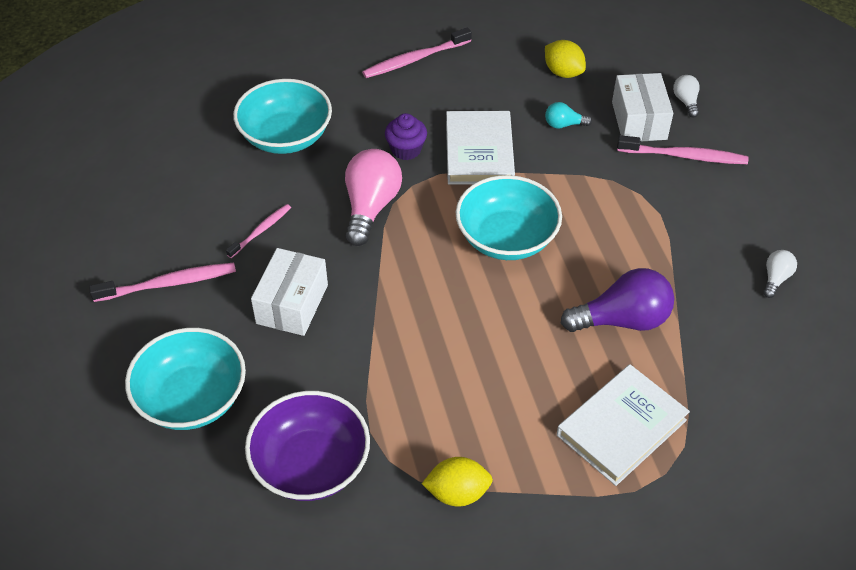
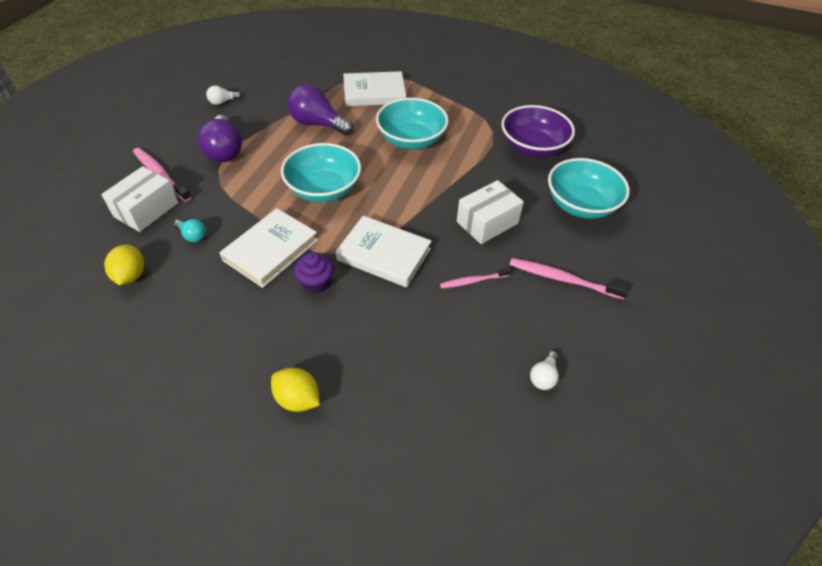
camera: 145 degrees left, 0 degrees up
turquoise bowl [233,79,332,154] -> turquoise bowl moved to [376,98,449,149]
pink light bulb [345,149,402,246] -> white book [336,216,432,287]
pink toothbrush [362,27,472,78] -> none
yellow lemon [422,457,493,507] -> yellow lemon moved to [271,368,320,412]
white light bulb [673,75,700,118] -> white light bulb moved to [530,351,559,390]
none -> purple light bulb [198,115,242,162]

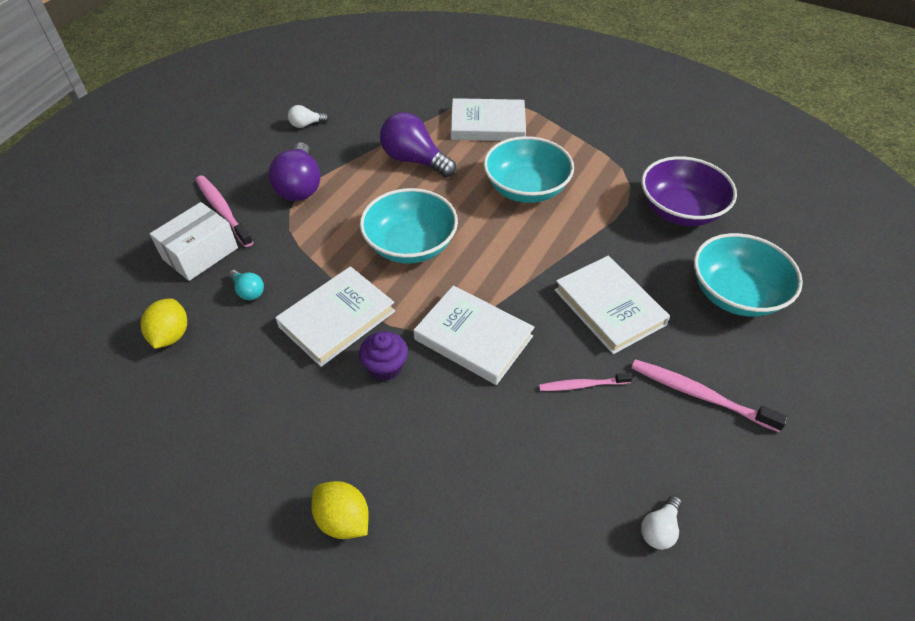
camera: 10 degrees right, 0 degrees up
white box [457,180,524,244] -> white book [555,256,670,354]

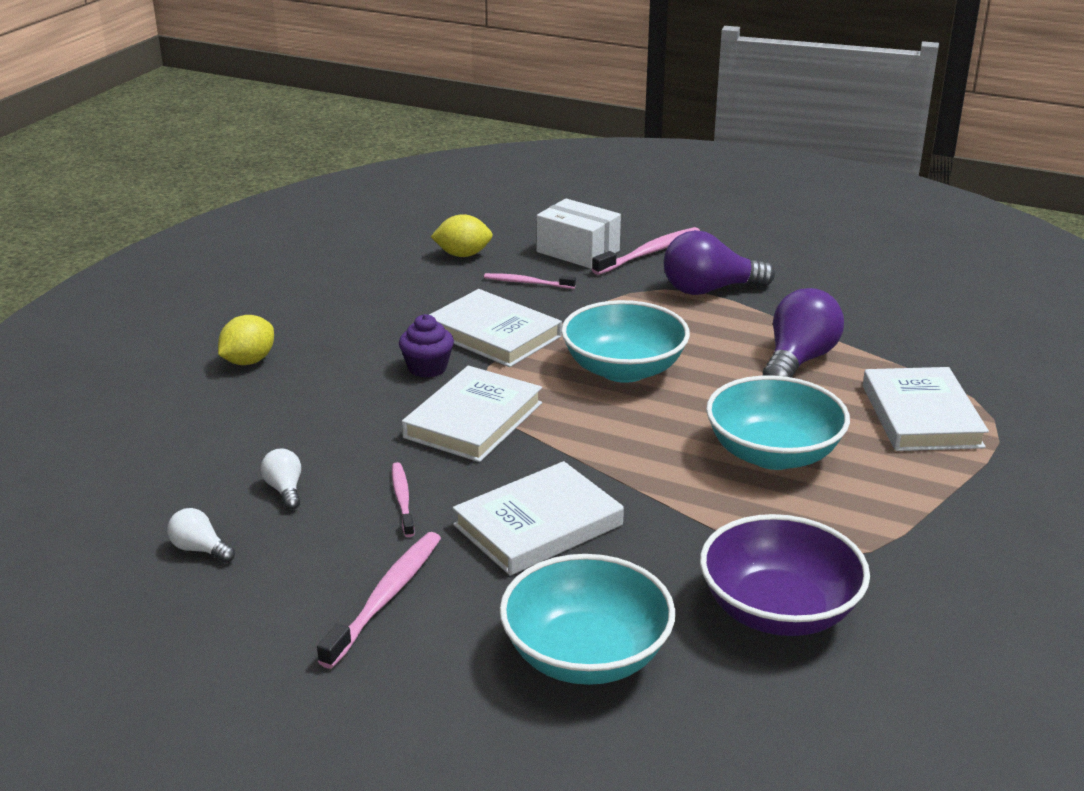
camera: 85 degrees right, 20 degrees down
turquoise light bulb [228,270,264,300] -> pink toothbrush [484,273,576,289]
white light bulb [288,105,329,128] -> white light bulb moved to [261,448,301,510]

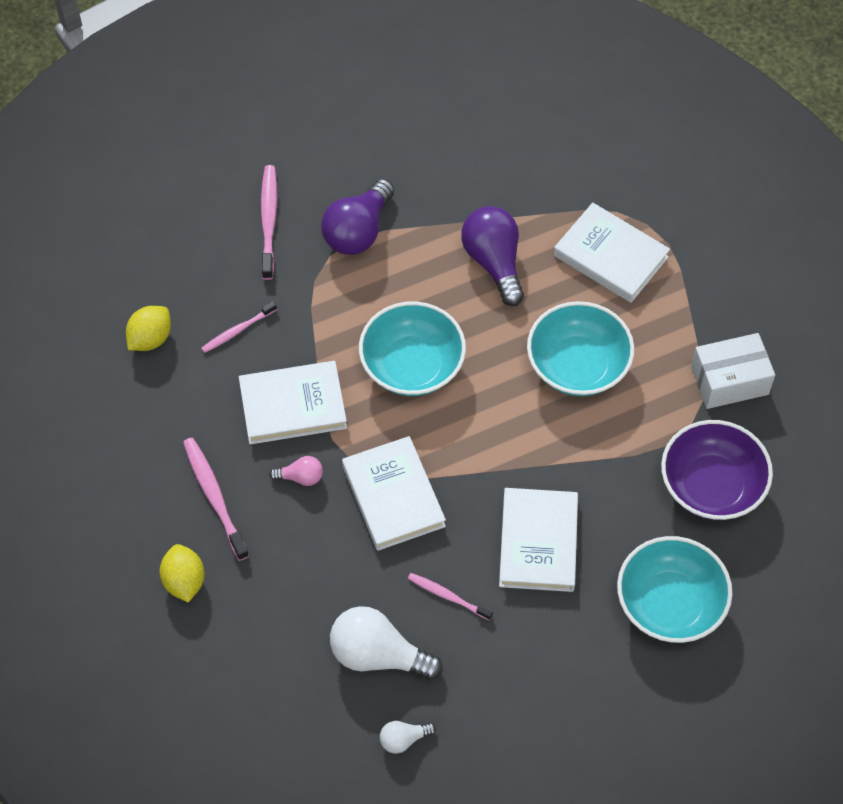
camera: 50 degrees left, 30 degrees up
white light bulb [261,448,301,510] -> white light bulb [330,606,443,680], size x2.03
pink toothbrush [317,532,441,669] -> pink toothbrush moved to [183,438,249,561]
purple cupcake [399,314,454,378] -> pink light bulb [269,456,323,486]
white box [537,198,621,269] -> white box moved to [691,333,775,409]

